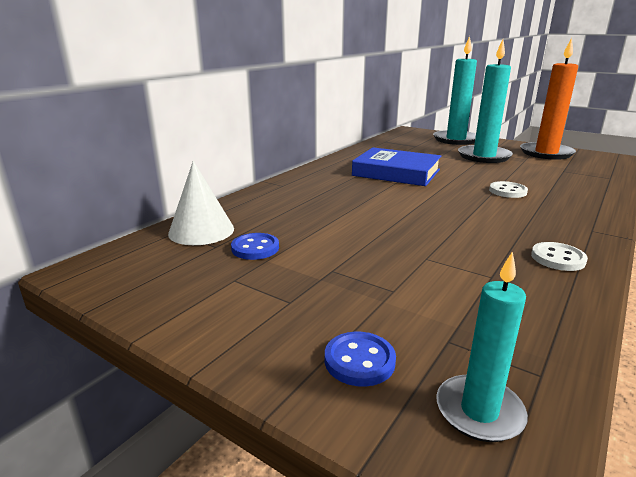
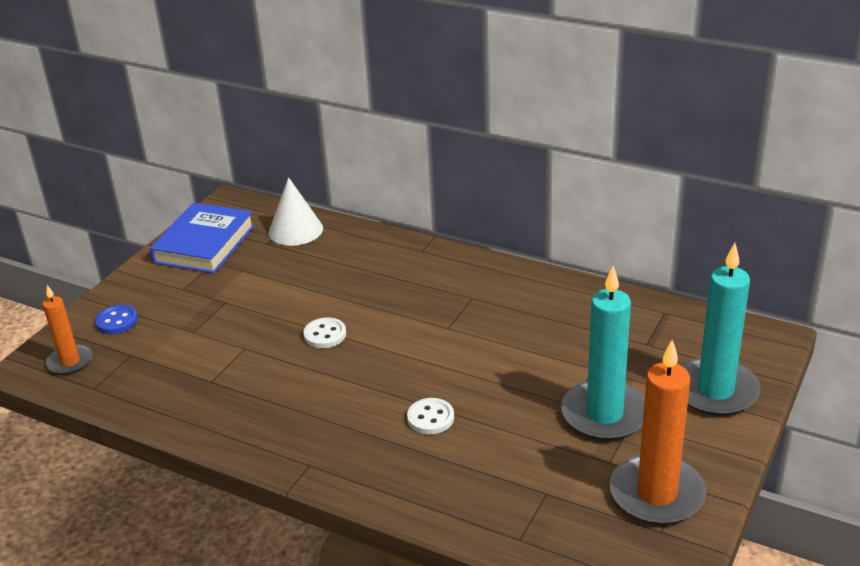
camera: 85 degrees right, 10 degrees up
blue button [231,233,279,260] -> none
blue book [352,147,441,186] -> blue book moved to [150,203,255,274]
turquoise candle [436,251,528,442] -> orange candle [43,285,93,375]
white button [531,242,588,271] -> white button moved to [303,317,346,348]

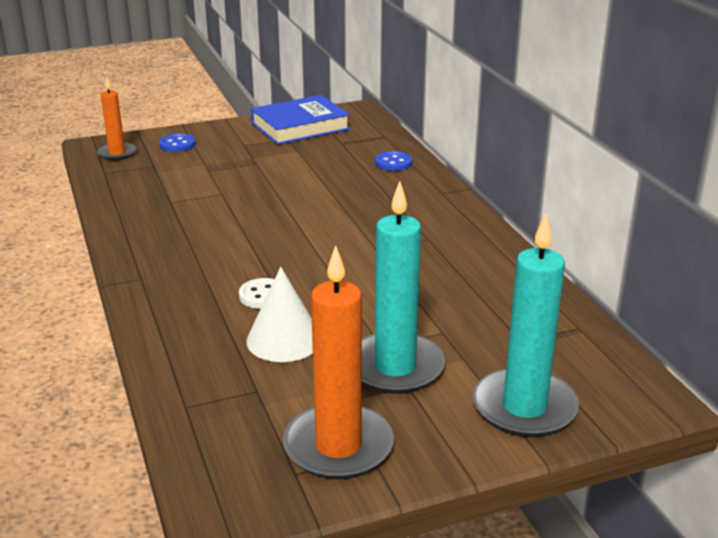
camera: 40 degrees right, 5 degrees down
white cone [269,177,323,246] -> white cone moved to [246,267,313,362]
white button [303,317,346,348] -> none
none -> blue button [375,151,412,171]

